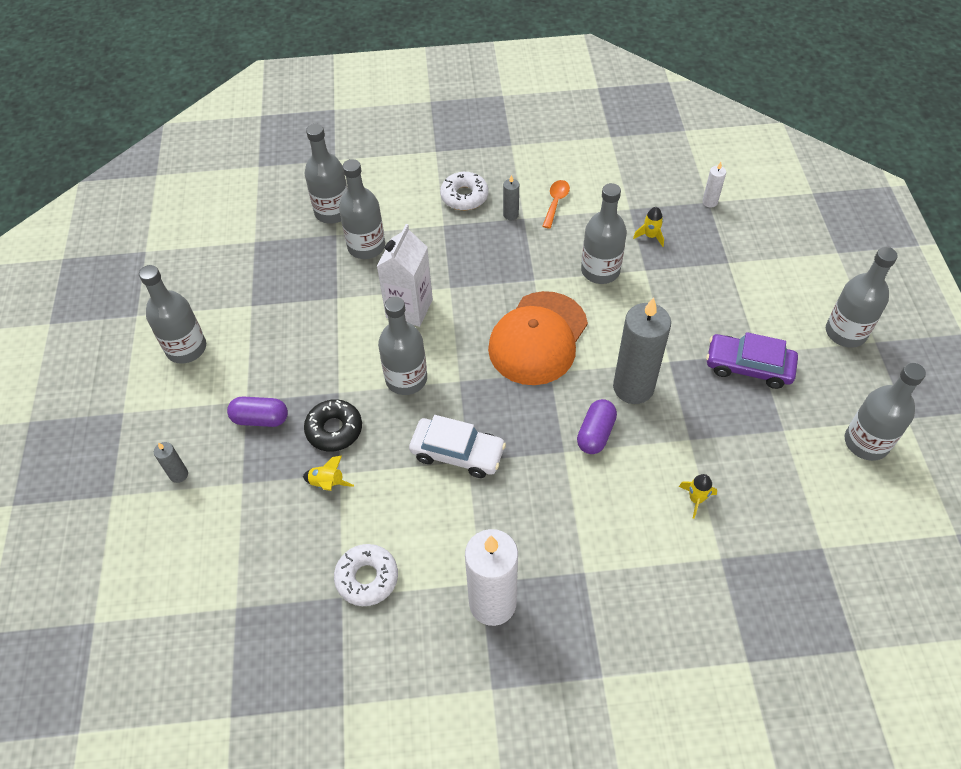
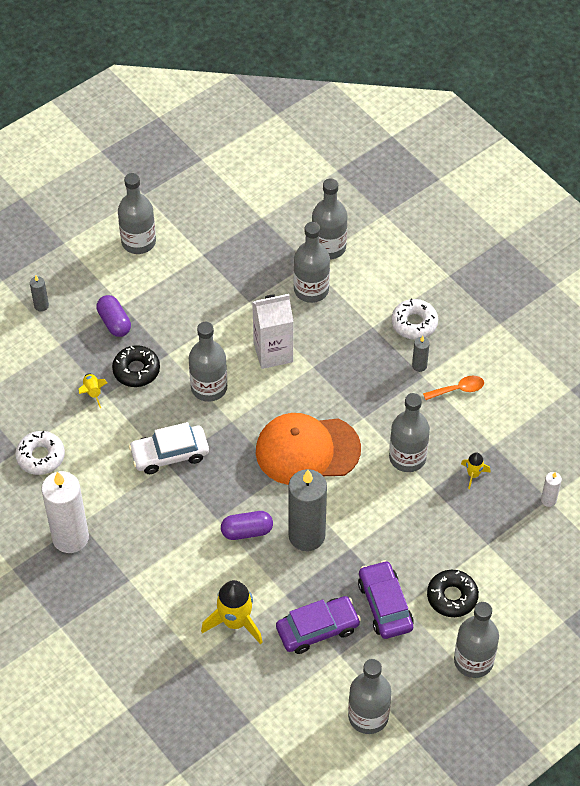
camera: 55 degrees right, 0 degrees up
white car [409,415,506,478] -> white car turned 90 degrees clockwise [129,422,209,474]
yellow rocket [679,474,717,519] -> yellow rocket [201,580,263,644], size x1.93
none -> purple car [276,596,361,654]
none -> black donut [427,570,479,617]

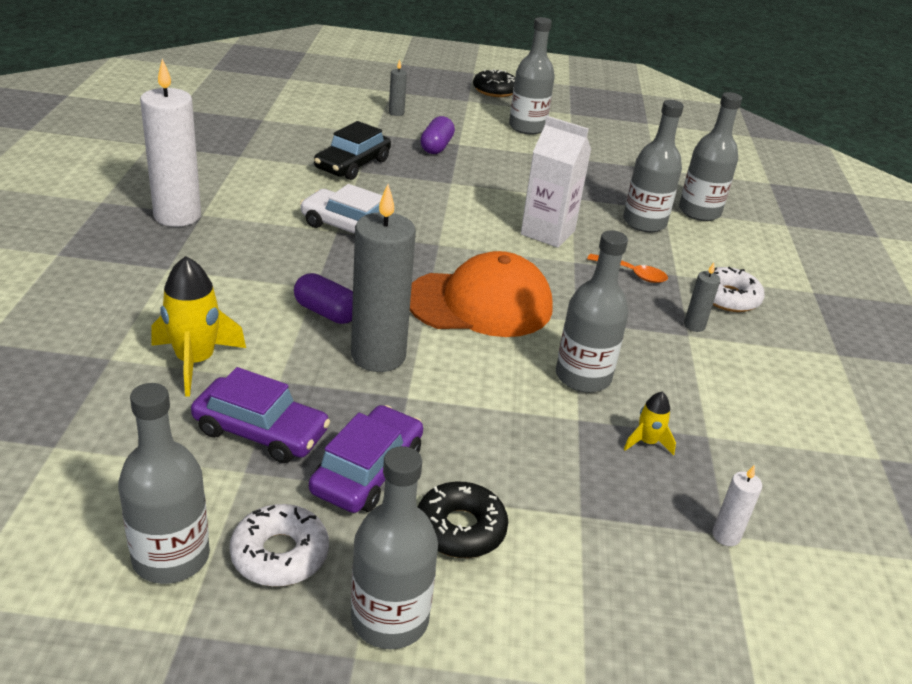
camera: 40 degrees right, 20 degrees down
white donut [15,431,65,475] -> white donut moved to [229,504,329,587]
yellow rocket [78,373,107,408] -> black car [314,121,391,180]
black donut [112,345,160,387] -> black donut moved to [473,69,515,97]
grey bottle [189,322,227,402] -> none
orange cap [256,413,361,485] -> orange cap turned 135 degrees clockwise [410,251,553,337]
orange spoon [423,376,484,400] -> orange spoon moved to [587,254,668,283]

